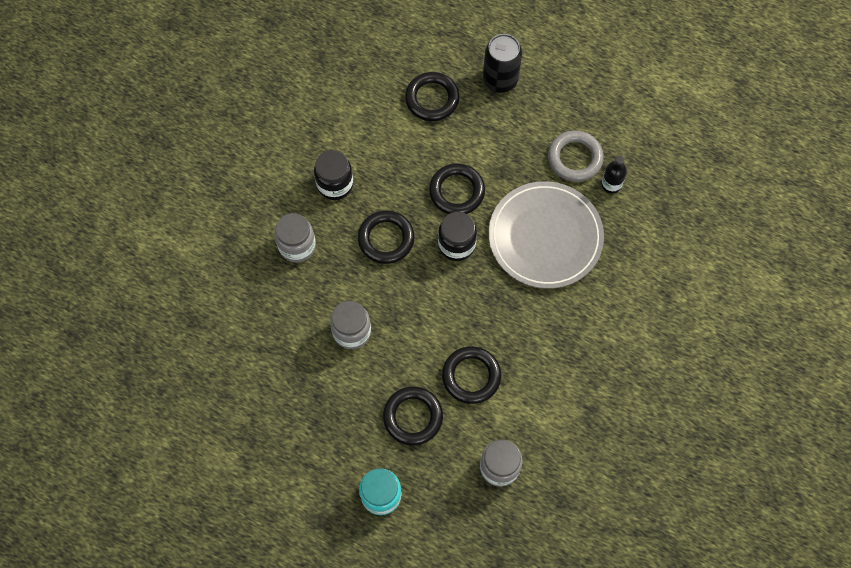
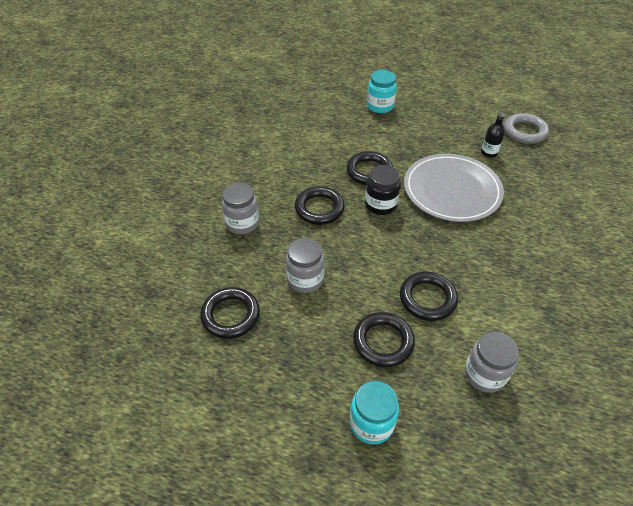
camera: 10 degrees left, 20 degrees down
black jar [314,150,353,200] -> none
black ring [405,72,460,121] -> black ring moved to [200,287,260,339]
black can [483,34,522,93] -> turquoise jar [367,70,397,113]
grey ring [548,130,604,182] -> grey ring moved to [504,113,549,144]

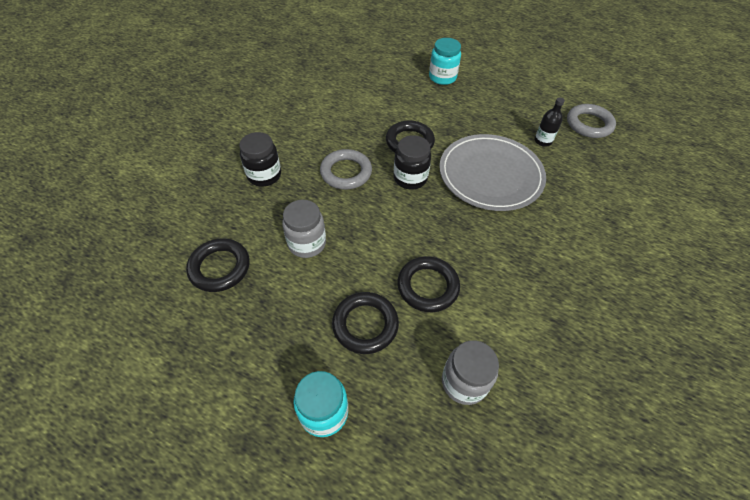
camera: 10 degrees right, 5 degrees up
grey jar [222,183,259,234] -> black jar [239,132,281,186]
black ring [295,186,345,225] -> grey ring [320,149,372,189]

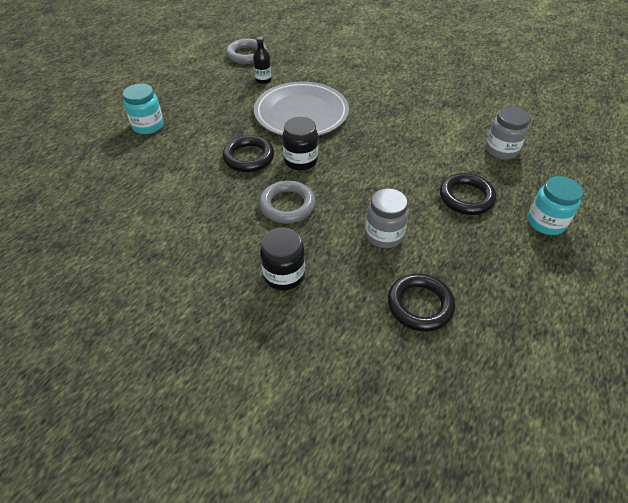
camera: 85 degrees left, 5 degrees down
black ring [397,256,460,312] -> none

